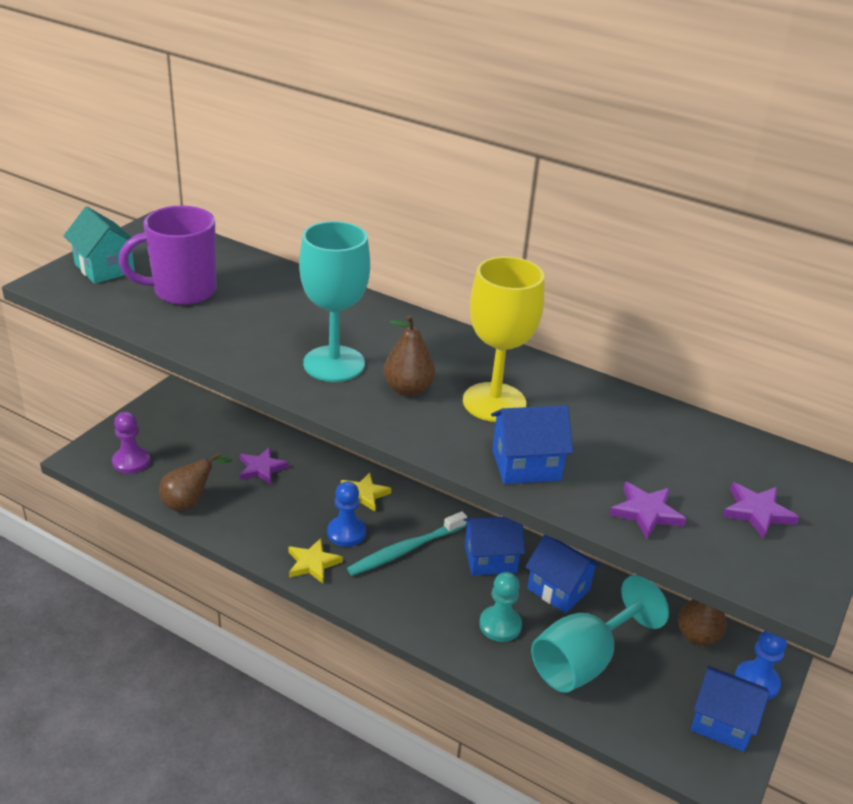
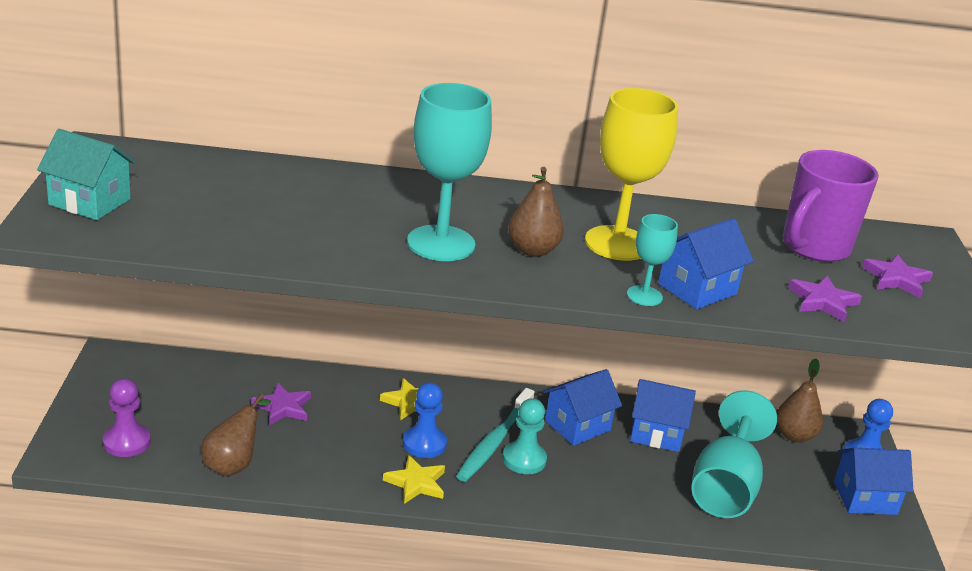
camera: 30 degrees left, 5 degrees down
purple mug [119,205,216,305] -> purple mug moved to [783,150,879,262]
turquoise pawn [479,572,522,642] -> turquoise pawn moved to [503,398,547,474]
none -> turquoise goblet [627,214,678,306]

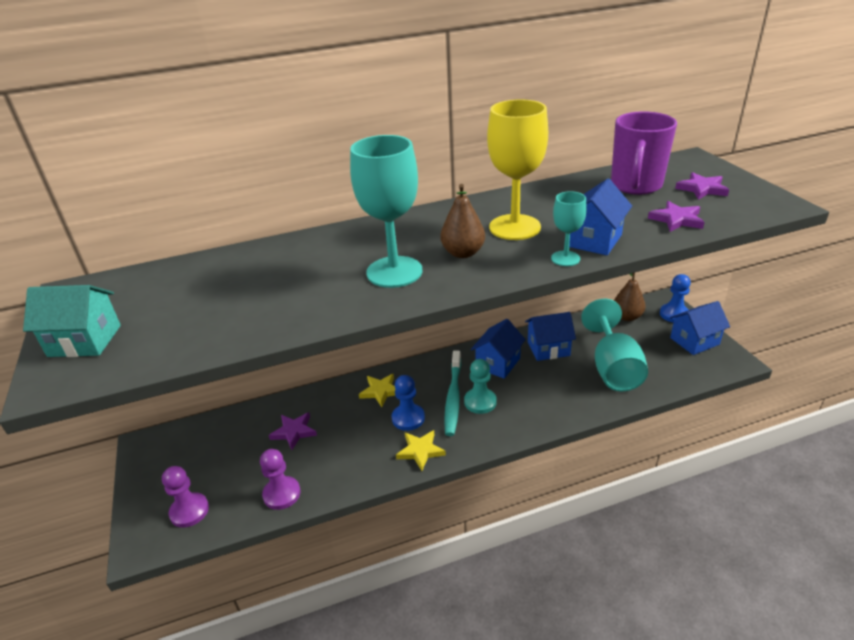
camera: 15 degrees left, 5 degrees up
brown pear [201,394,271,477] -> purple pawn [260,449,301,510]

